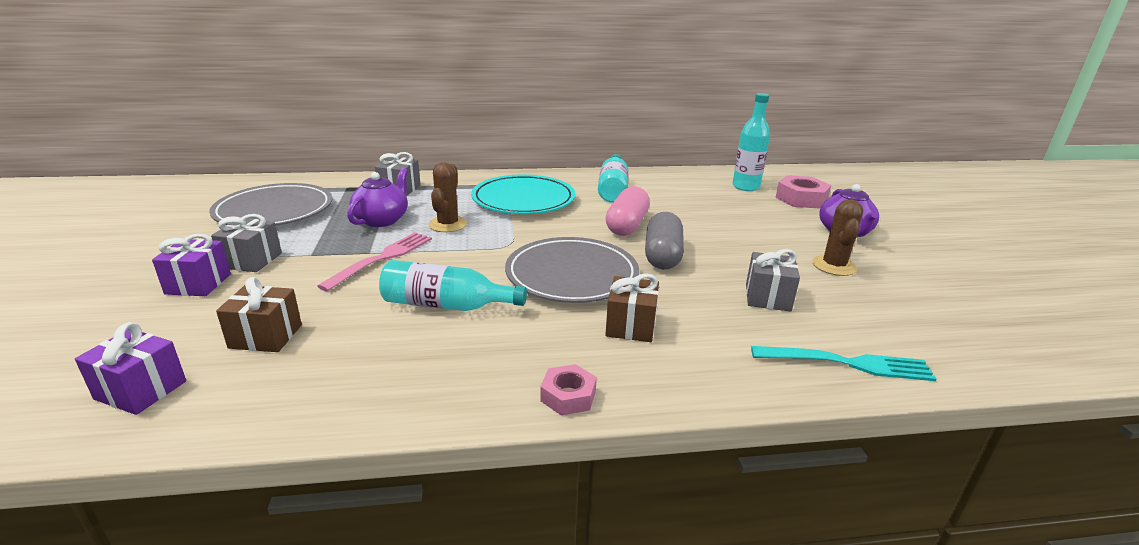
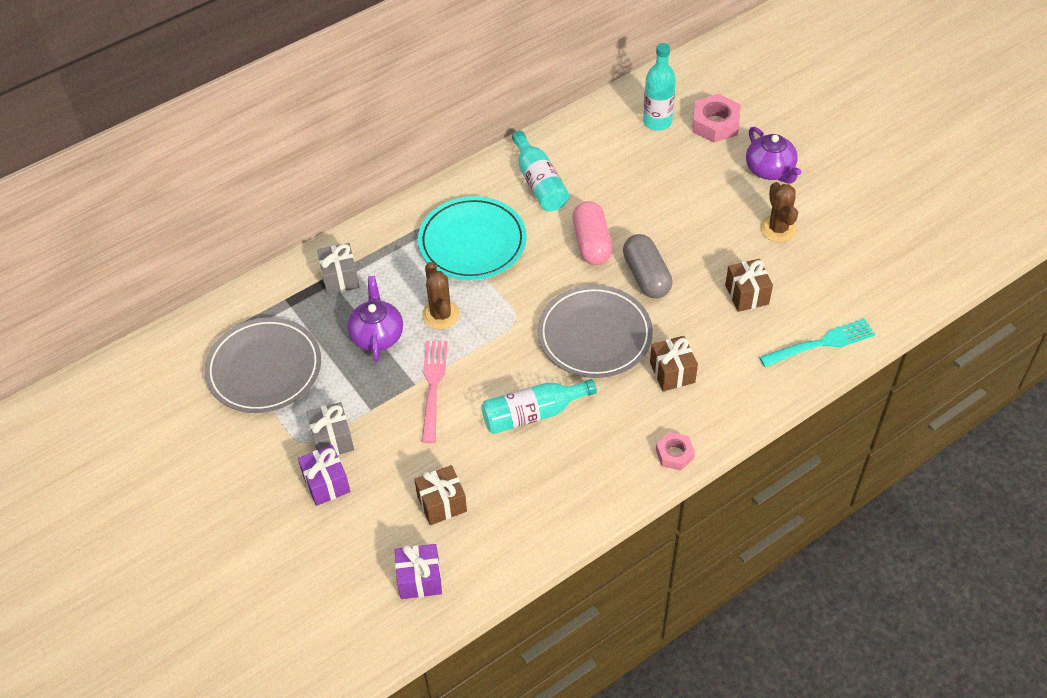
camera: 25 degrees left, 25 degrees up
grey gift [746,249,800,312] -> brown gift [725,259,773,312]

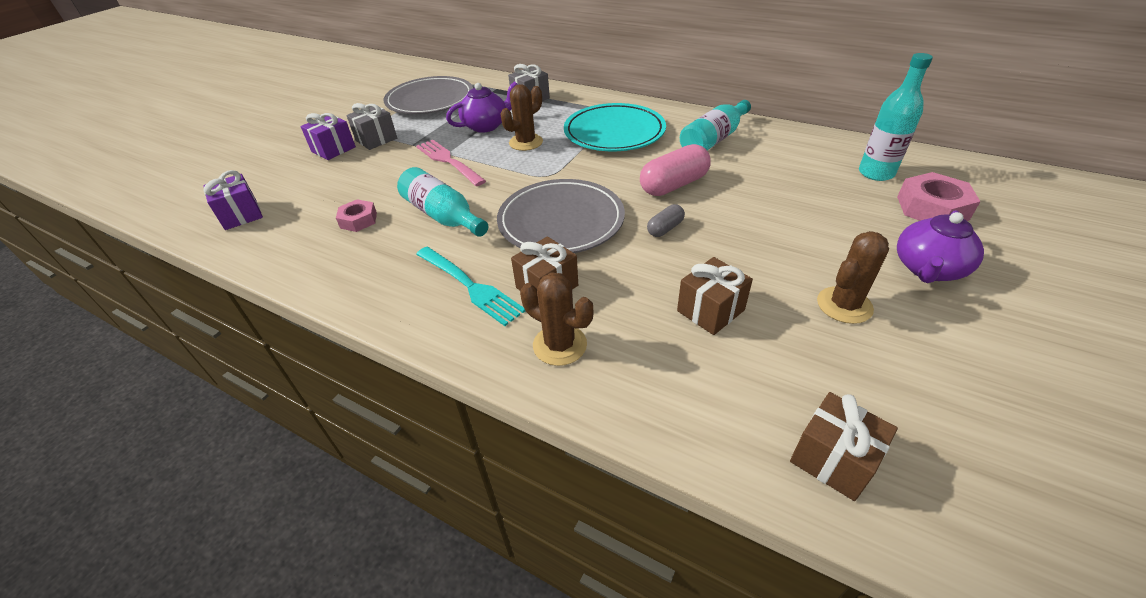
camera: 65 degrees right, 10 degrees down
brown gift [414,465,467,525] -> brown gift moved to [790,392,898,501]
pink fork [422,341,447,443] -> pink fork turned 105 degrees counterclockwise [416,140,486,186]
grey capsule [623,234,672,298] -> grey capsule [647,204,685,237], size x0.53
pink nut [656,432,695,471] -> pink nut moved to [336,199,377,232]
turquoise fork [759,319,875,367] -> turquoise fork moved to [416,247,525,326]
none -> brown cactus [520,272,593,366]

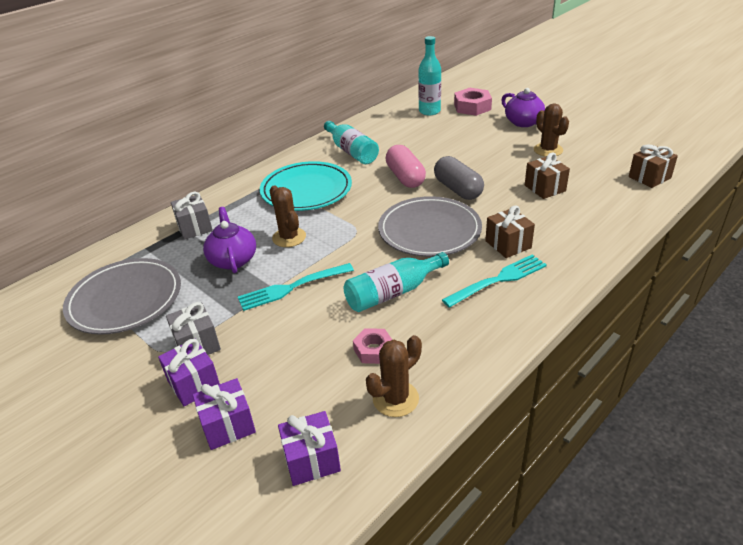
camera: 75 degrees left, 5 degrees down
pink fork [416,140,486,186] -> turquoise fork [238,263,354,311]
brown cactus [520,272,593,366] -> brown cactus moved to [366,335,422,417]
grey capsule [647,204,685,237] -> grey capsule [434,156,484,200], size x1.89
none -> purple gift [192,378,256,450]

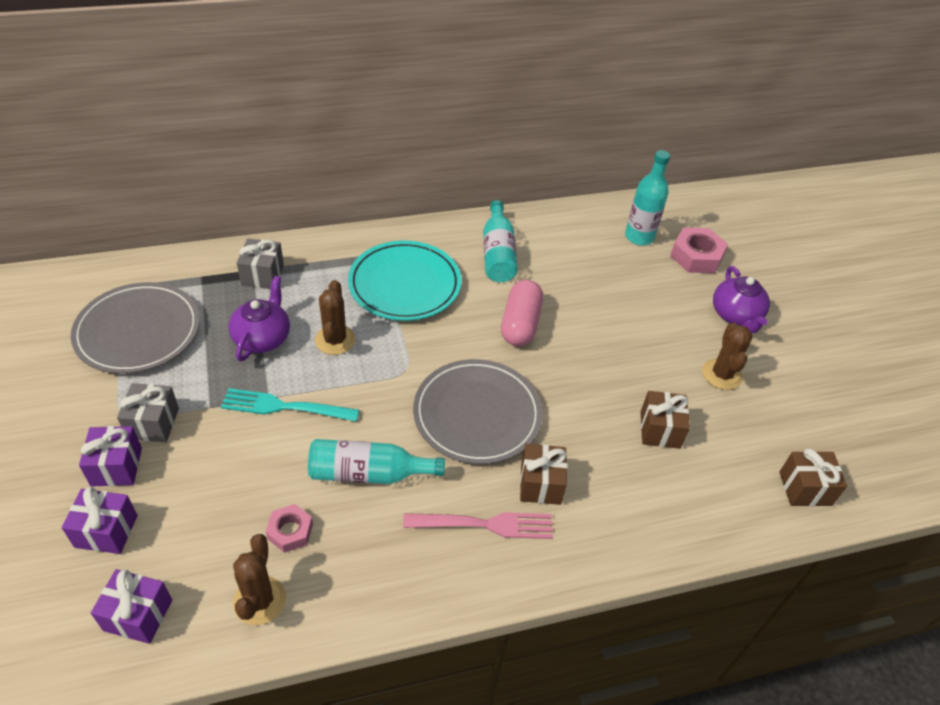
camera: 25 degrees right, 10 degrees up
brown cactus [366,335,422,417] -> brown cactus turned 75 degrees counterclockwise [233,534,286,625]
grey capsule [434,156,484,200] -> none
turquoise fork [442,254,547,308] -> pink fork [403,512,553,539]

